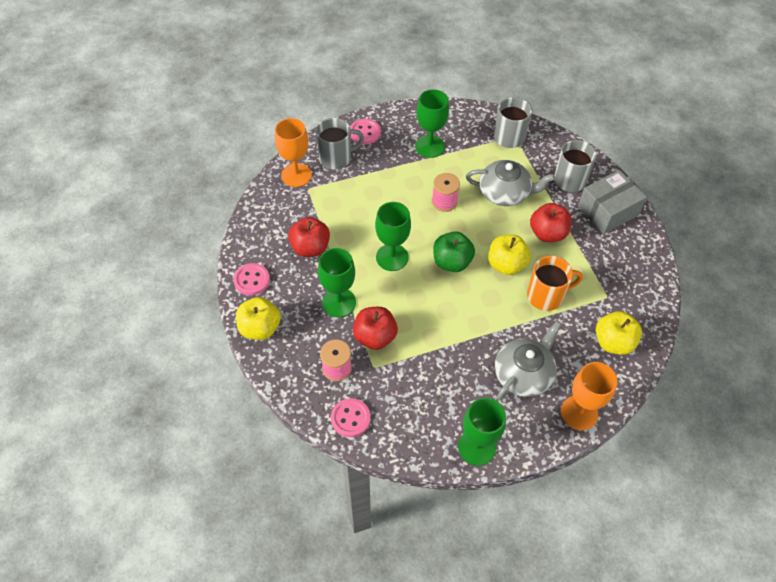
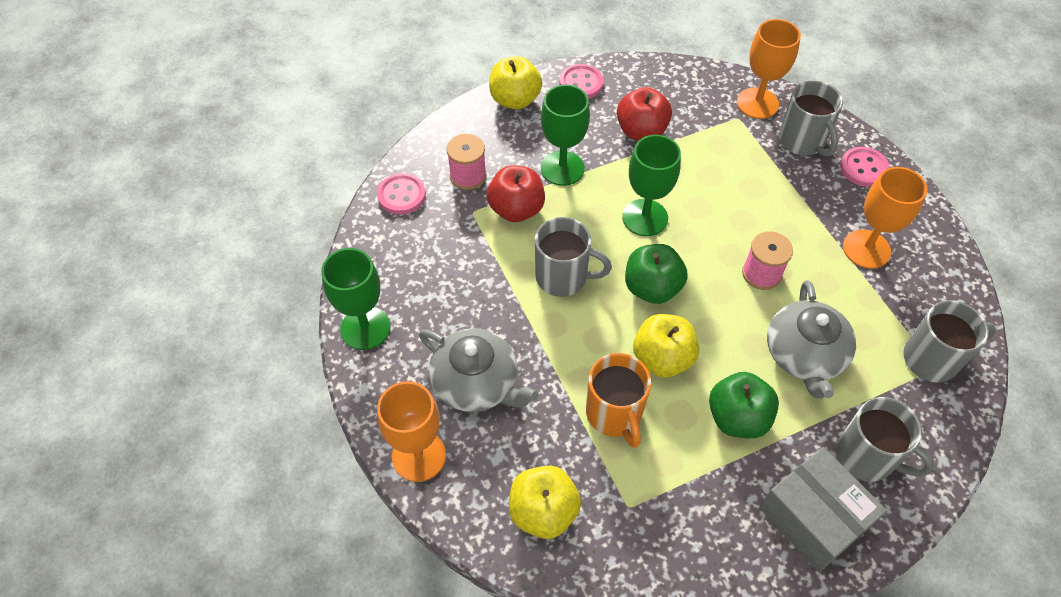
camera: 85 degrees right, 0 degrees up
green goblet [415,89,449,158] -> orange goblet [843,167,927,269]
red apple [530,203,571,242] -> green apple [709,372,779,438]
none -> grey mug [535,217,612,297]

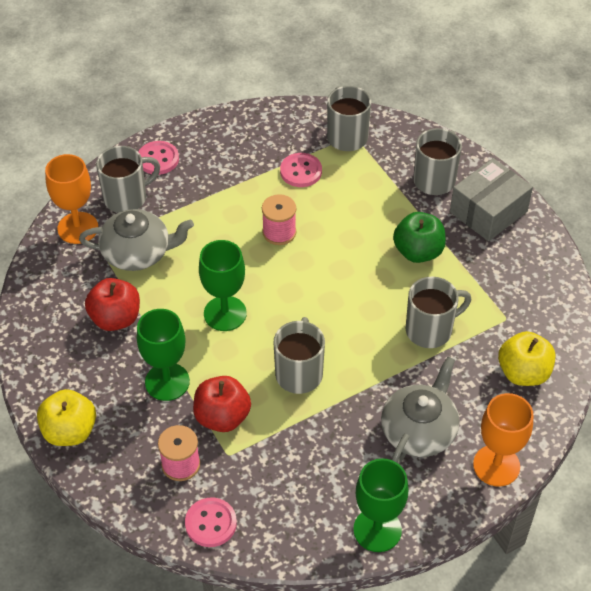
camera: 95 degrees left, 5 degrees down
pink button [559,64,603,99] -> pink button moved to [280,153,322,187]
orange mug [586,353,651,448] -> grey mug [406,277,471,348]
green apple [625,244,688,304] -> none
yellow apple [633,314,699,377] -> none
grey teapot [767,280,856,398] -> grey teapot moved to [79,209,194,271]
orange goblet [843,167,927,269] -> none

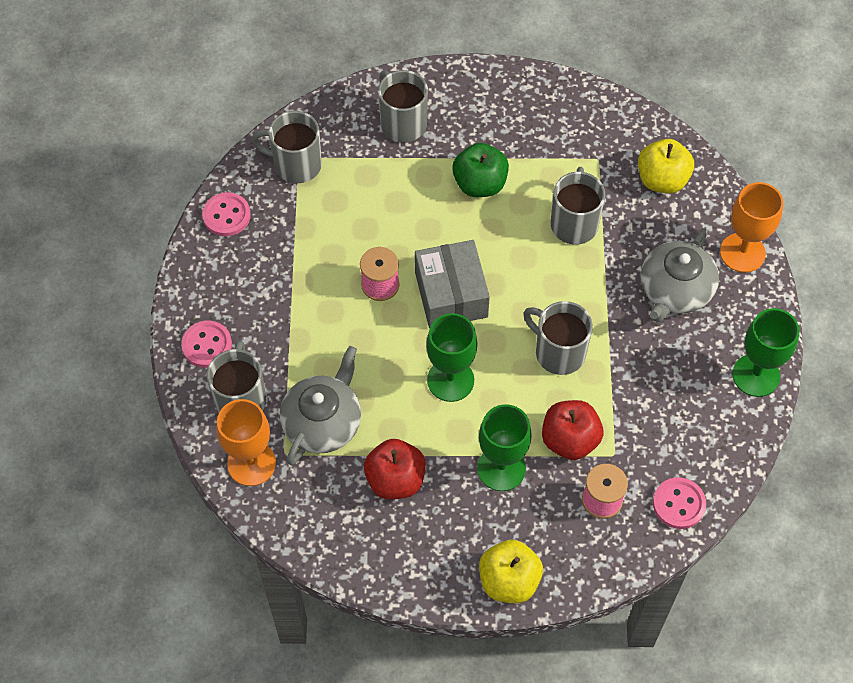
camera: 60 degrees left, 10 degrees up
pink button [280,153,322,187] -> pink button moved to [202,192,251,236]
grey teapot [381,357,460,464] -> grey teapot turned 120 degrees counterclockwise [641,228,719,322]
grey box [450,158,533,241] -> grey box moved to [415,240,490,329]

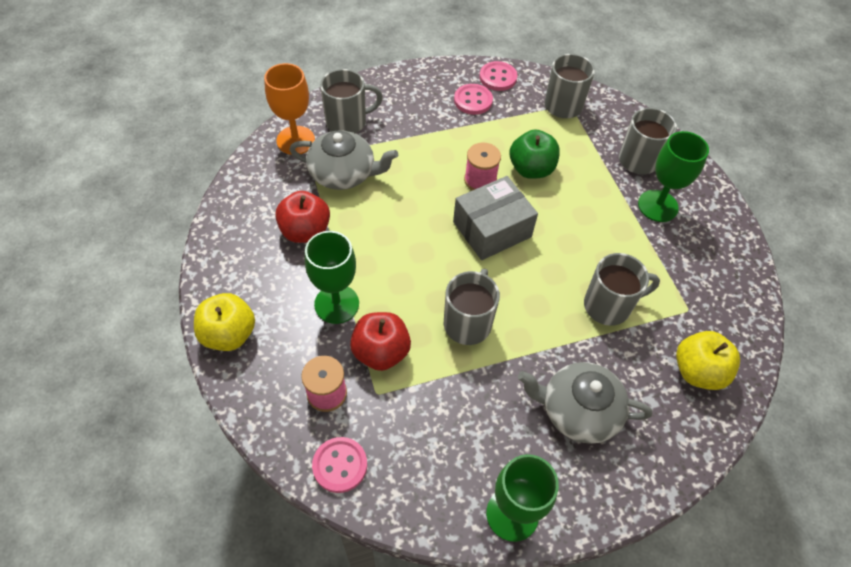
camera: 70 degrees right, 5 degrees down
pink button [181,321,232,368] -> pink button moved to [454,84,493,115]
green goblet [426,313,477,402] -> green goblet moved to [638,131,709,222]
green apple [452,143,509,197] -> green apple moved to [510,130,560,179]
orange goblet [720,182,783,273] -> none

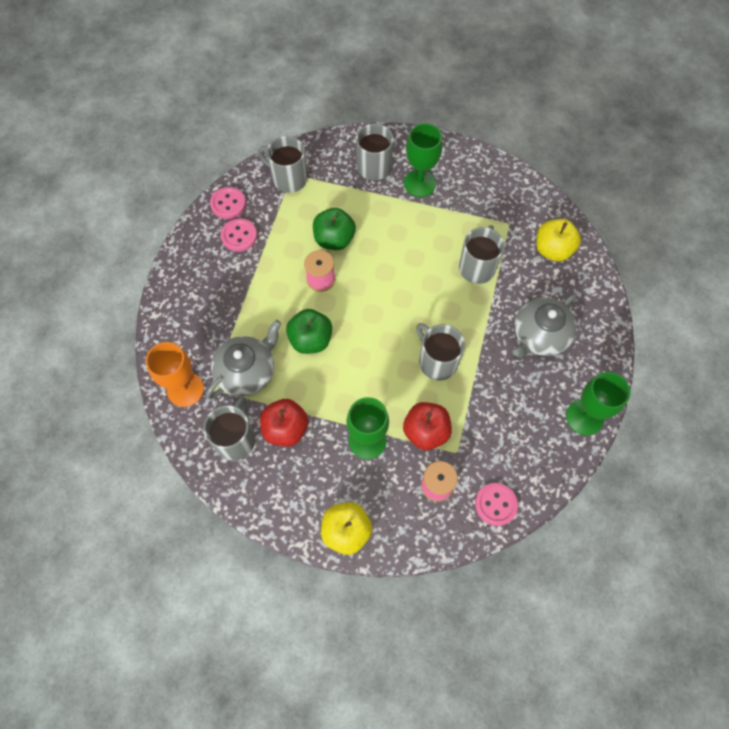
camera: 55 degrees left, 10 degrees up
grey mug [320,69,383,133] -> grey mug moved to [203,396,255,461]
grey box [453,176,538,260] -> none
none -> green apple [286,309,332,354]

